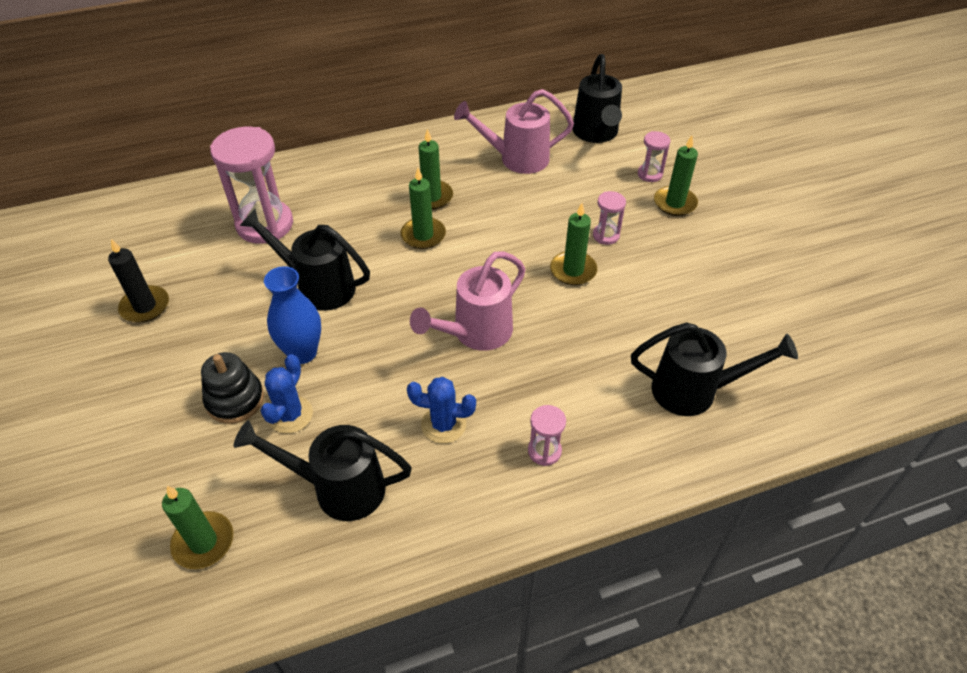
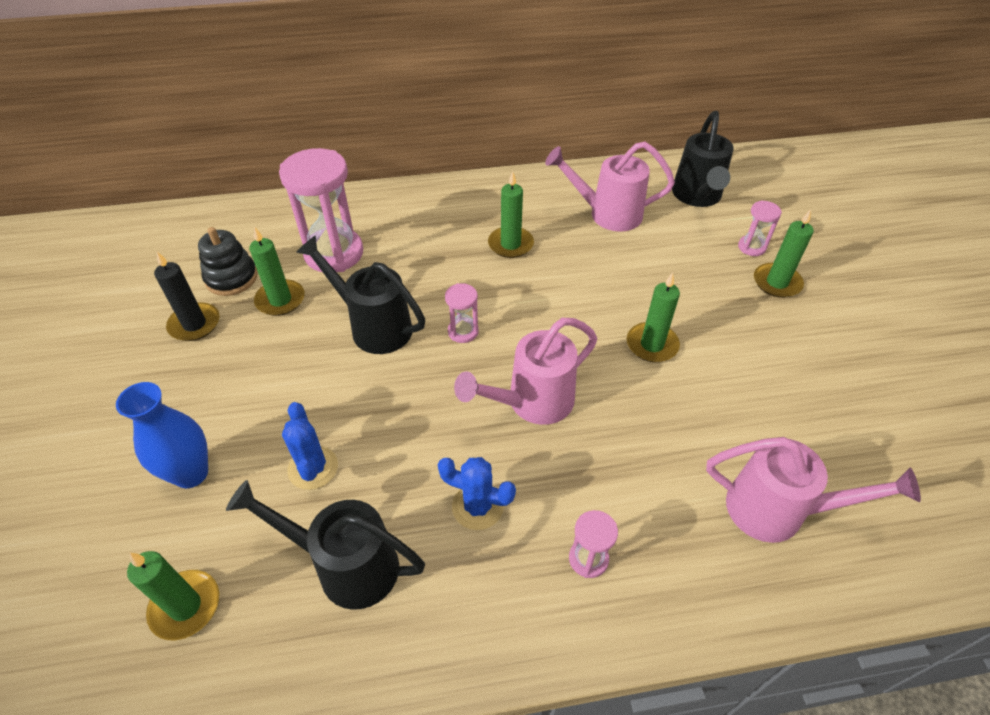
camera: 10 degrees right, 0 degrees up
black stacking toy [201,352,264,424] -> black stacking toy moved to [198,227,258,296]
blue cactus [261,354,313,434] -> blue cactus turned 45 degrees counterclockwise [282,402,338,490]
blue vase [264,266,321,364] -> blue vase moved to [116,382,208,488]
green candle [401,168,446,249] -> green candle moved to [249,227,305,316]
pink hourglass [593,191,626,245] -> pink hourglass moved to [445,283,479,343]
black watering can [631,322,798,416] -> pink watering can [706,437,921,543]

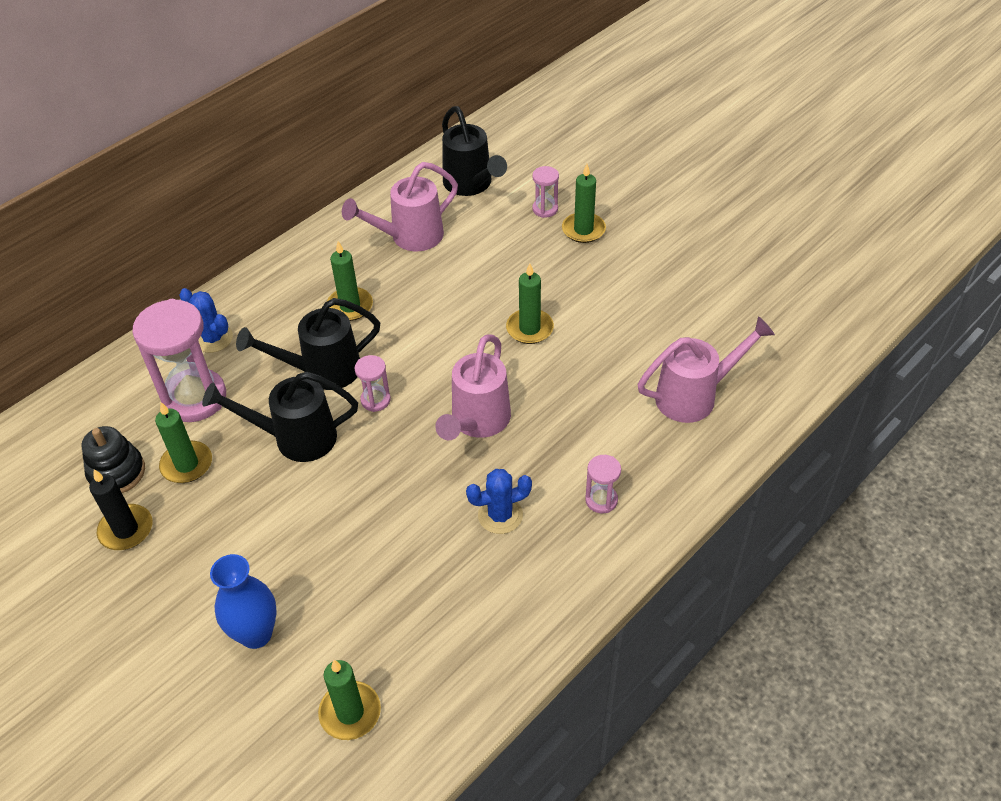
camera: 35 degrees left, 0 degrees up
black watering can [226,480,425,610] -> black watering can moved to [236,298,380,390]
blue cactus [282,402,338,490] -> blue cactus moved to [179,288,233,353]

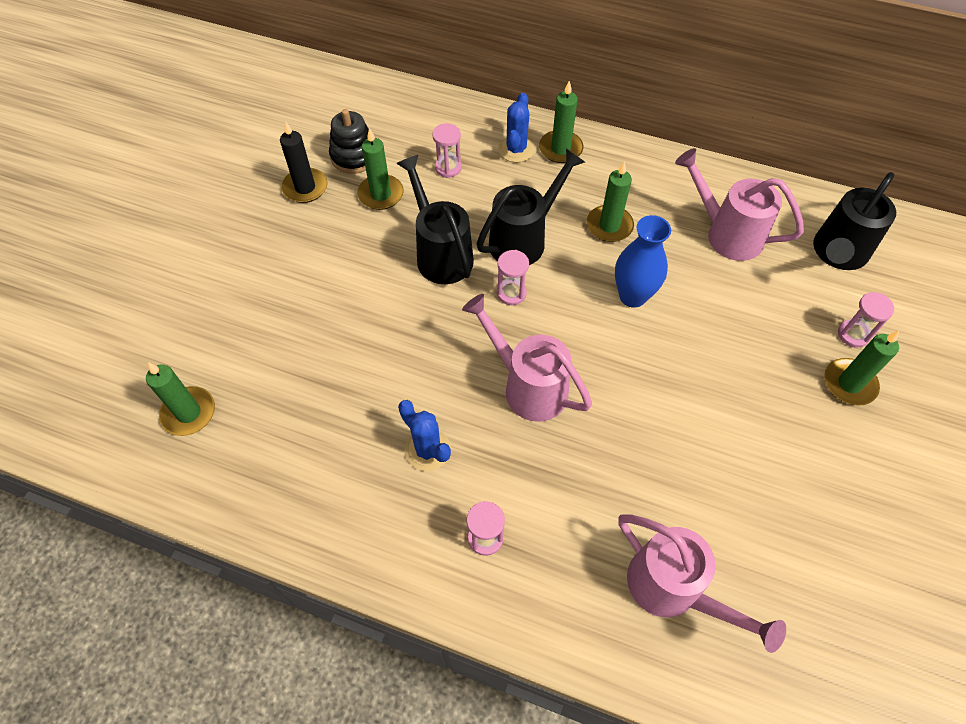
camera: 65 degrees right, 10 degrees up
pink hourglass [133,299,226,422] -> pink hourglass [432,123,462,178], size x0.47
blue vase [210,554,277,649] -> blue vase moved to [615,215,671,308]
black watering can [236,298,380,390] -> black watering can turned 90 degrees clockwise [476,148,585,265]
pink watering can [435,334,511,440] -> pink watering can turned 45 degrees clockwise [462,294,592,422]
green candle [506,263,554,344] -> green candle moved to [539,81,583,163]

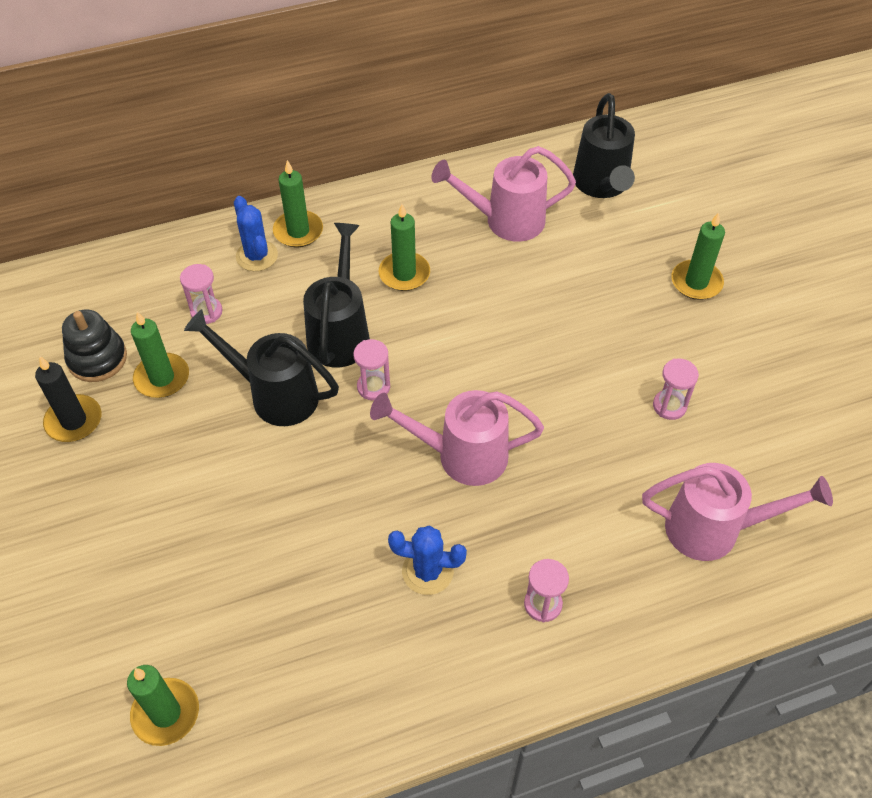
camera: 40 degrees left, 5 degrees down
blue vase [615,215,671,308] -> none
pink hourglass [838,292,894,347] -> pink hourglass moved to [653,358,699,420]

